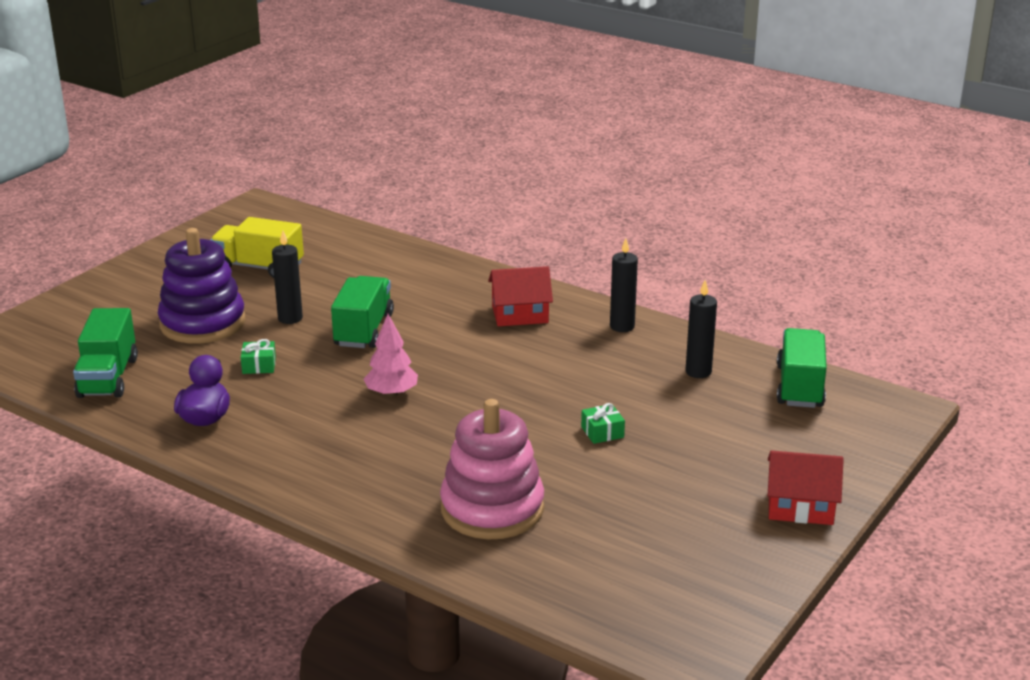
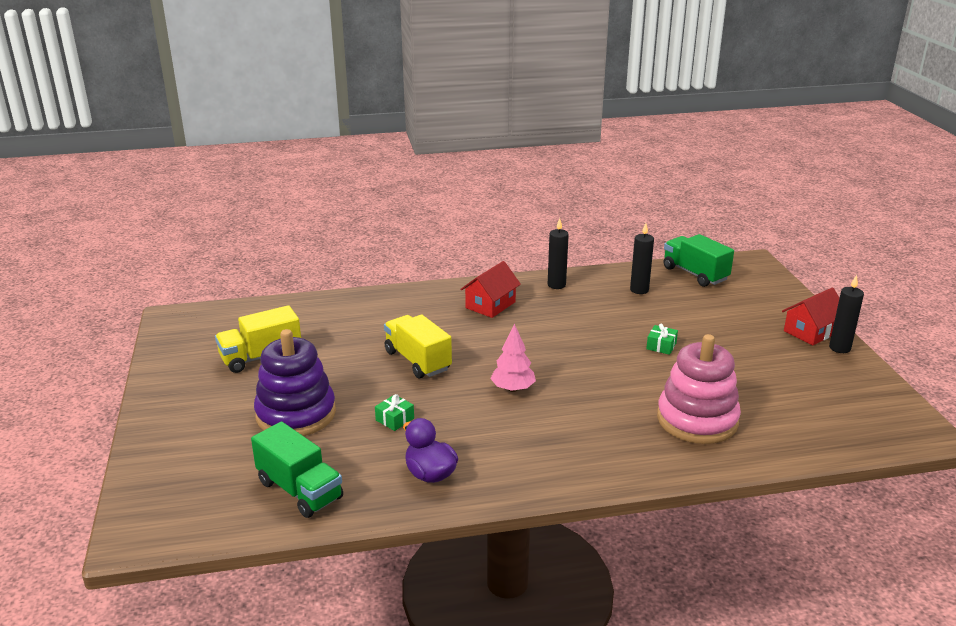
camera: 45 degrees left, 0 degrees up
black candle [272,230,303,324] -> black candle moved to [829,275,864,353]
green truck [331,276,394,348] -> yellow truck [384,315,452,378]

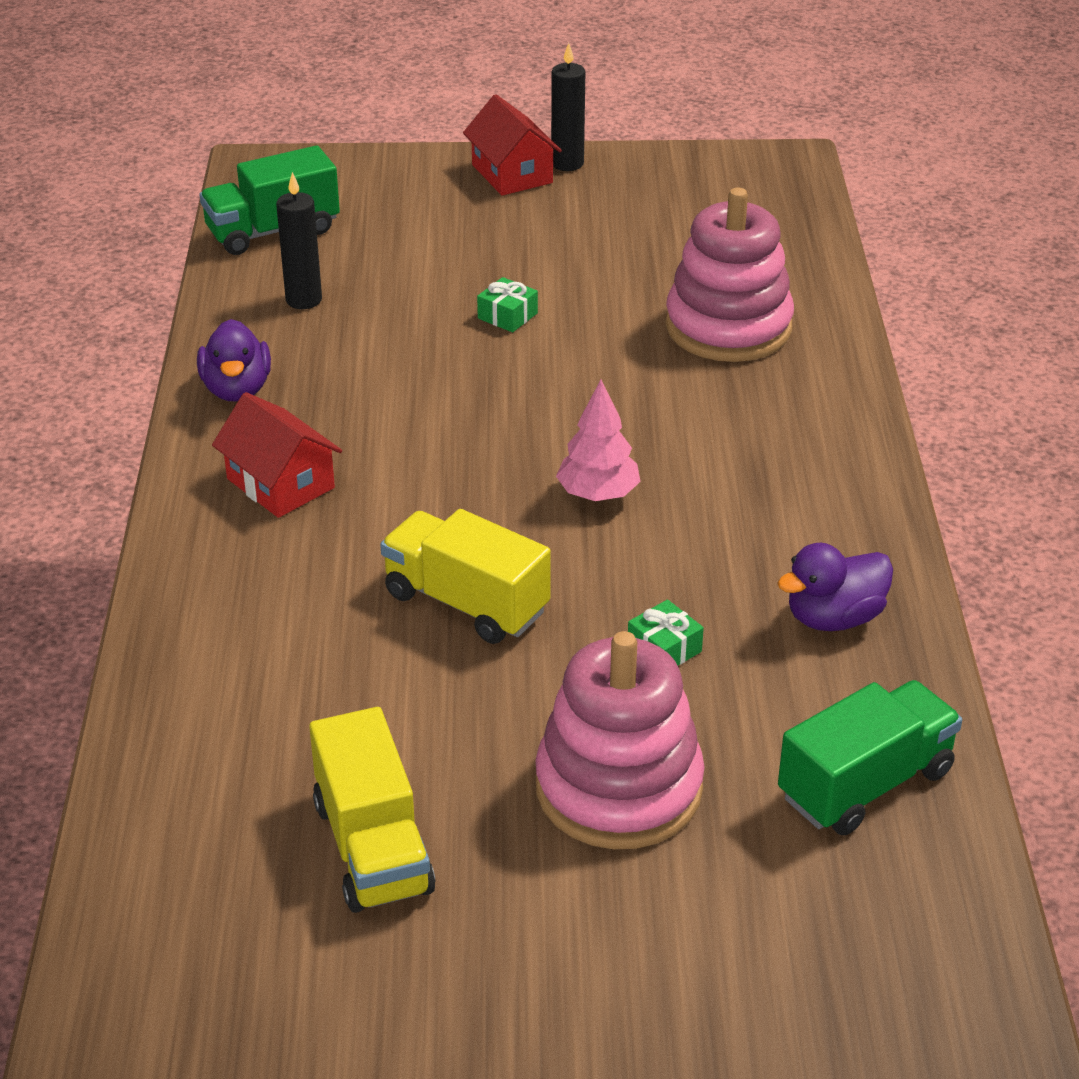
camera: 80 degrees left, 10 degrees up
purple stacking toy [254,329,336,436] -> pink stacking toy [535,631,705,849]
yellow truck [384,315,452,378] -> yellow truck turned 60 degrees clockwise [380,509,551,644]
black candle [548,218,569,289] -> purple duck [197,319,271,402]

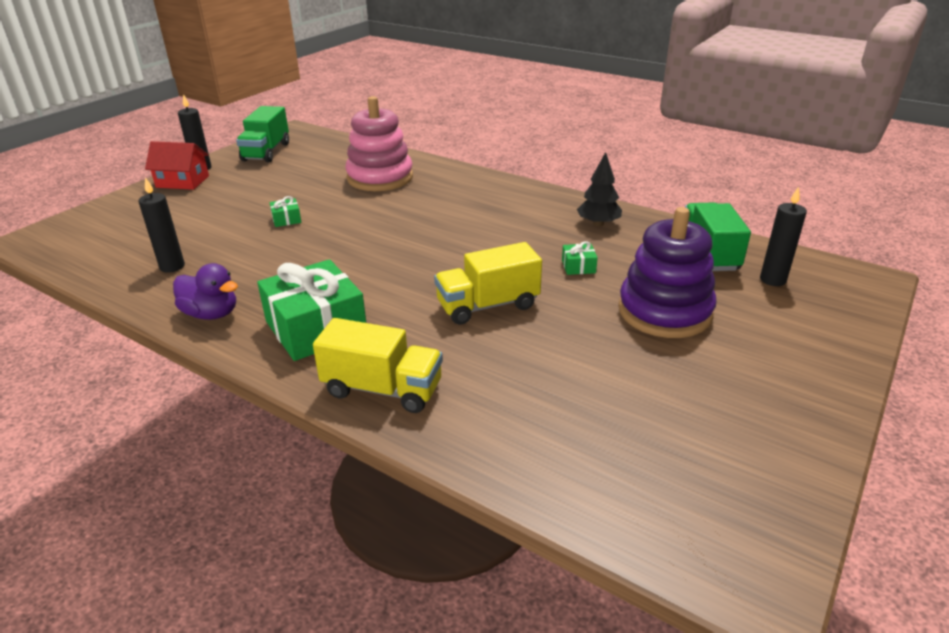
camera: 55 degrees left, 5 degrees down
green truck [199,146,340,255] -> green truck moved to [236,106,289,162]
red house [212,392,342,518] -> green gift [257,259,366,361]
yellow truck [309,707,435,913] -> yellow truck moved to [313,318,443,413]
pink stacking toy [535,631,705,849] -> purple stacking toy [618,207,717,338]
pink tree [556,380,640,501] -> none
purple duck [778,543,893,631] -> black tree [577,152,622,226]
none -> black candle [760,187,807,286]

